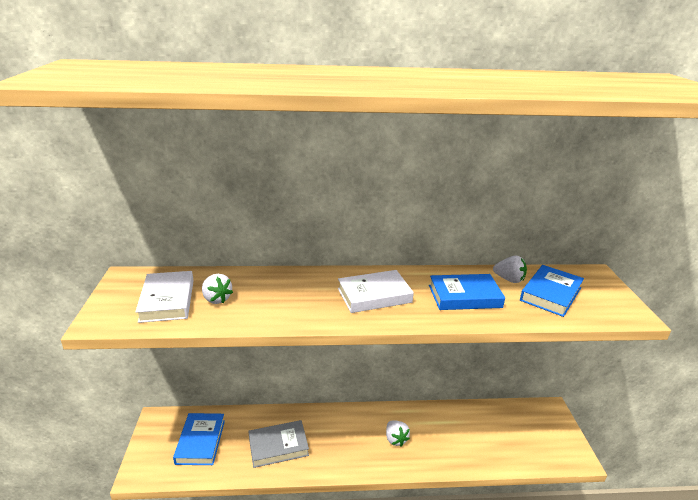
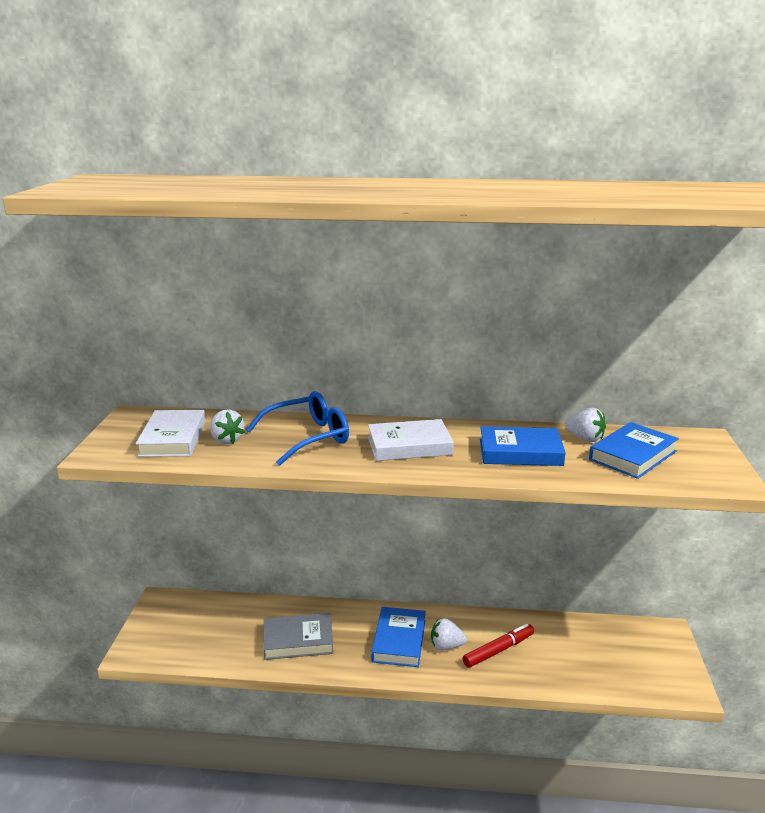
camera: 10 degrees right, 5 degrees down
blue book [173,413,225,465] -> blue book moved to [371,607,426,667]
white strawberry [386,420,410,446] -> white strawberry turned 105 degrees clockwise [431,618,467,650]
none -> blue glasses [246,391,349,466]
none -> red marker [463,624,534,668]

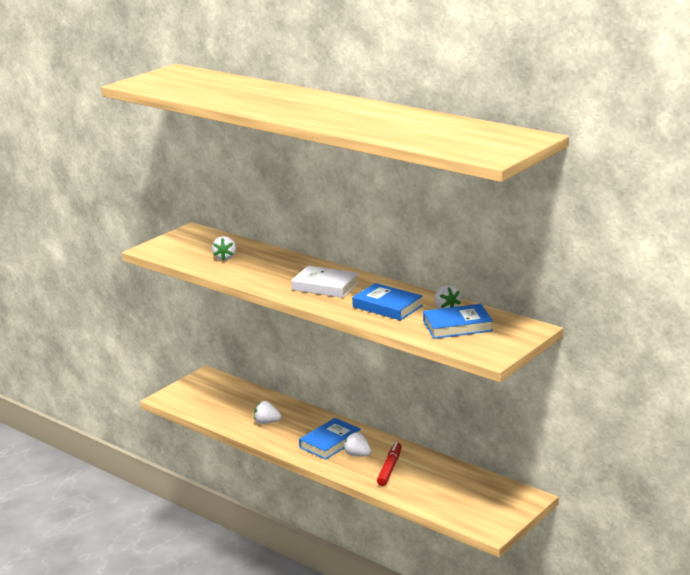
camera: 35 degrees right, 0 degrees up
white book [136,410,206,457] -> none
blue glasses [246,391,349,466] -> none
grey book [263,613,334,660] -> white strawberry [254,401,281,424]
red marker [463,624,534,668] -> red marker turned 75 degrees counterclockwise [377,442,402,486]

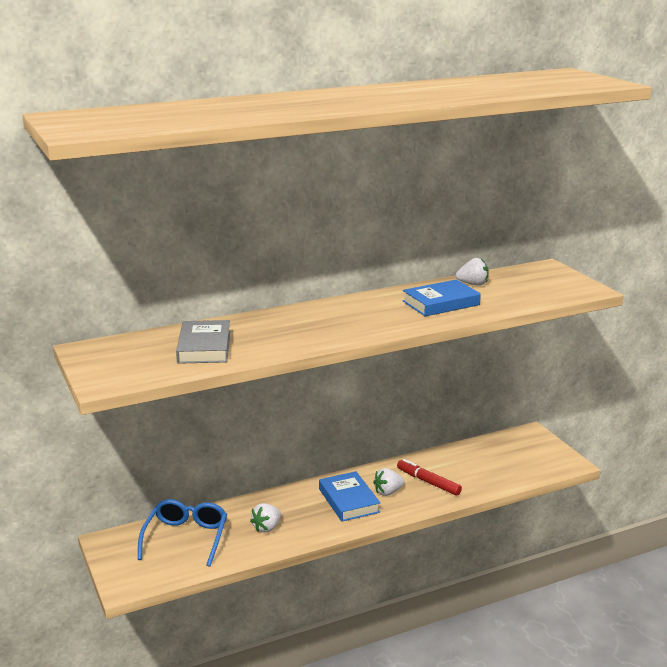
camera: 65 degrees left, 0 degrees up
white strawberry [212,236,236,261] -> grey book [176,320,230,364]
white book [291,266,359,298] -> none
blue book [423,304,493,339] -> none
none -> blue glasses [138,499,227,567]

